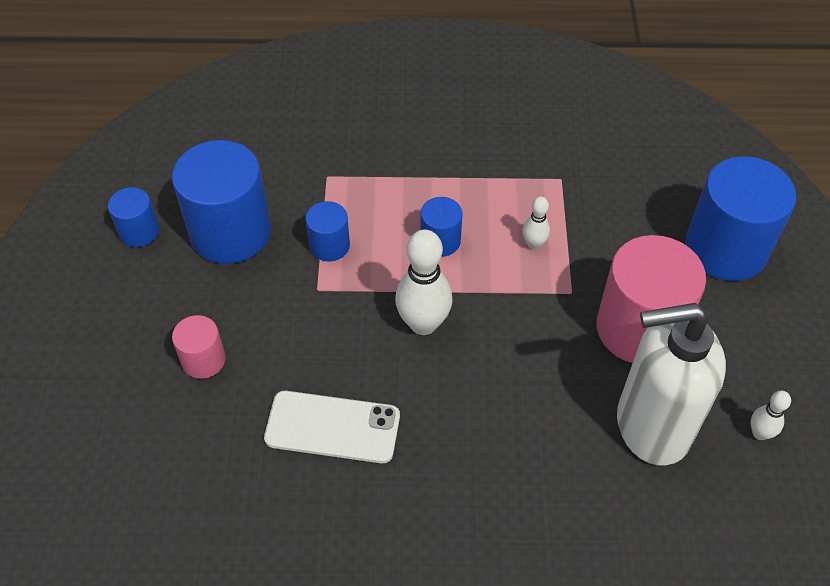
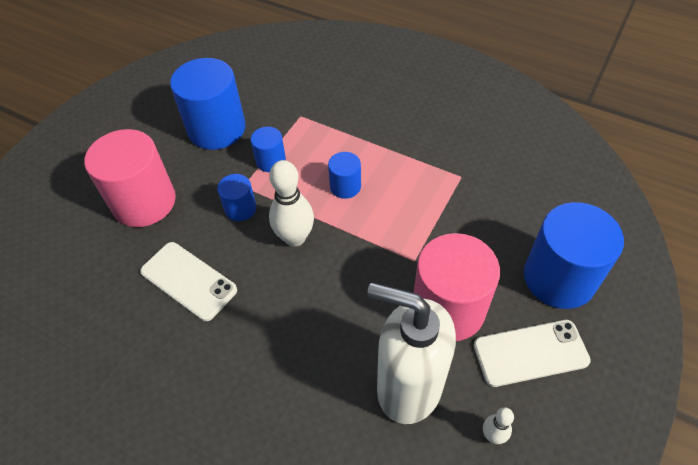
camera: 30 degrees right, 0 degrees up
blue cylinder [108,187,159,247] -> blue cylinder moved to [217,174,256,221]
pink cylinder [172,315,226,379] -> pink cylinder [84,129,176,227], size x2.02
white bowling pin [522,197,550,250] -> none
none -> white phone [473,320,591,387]

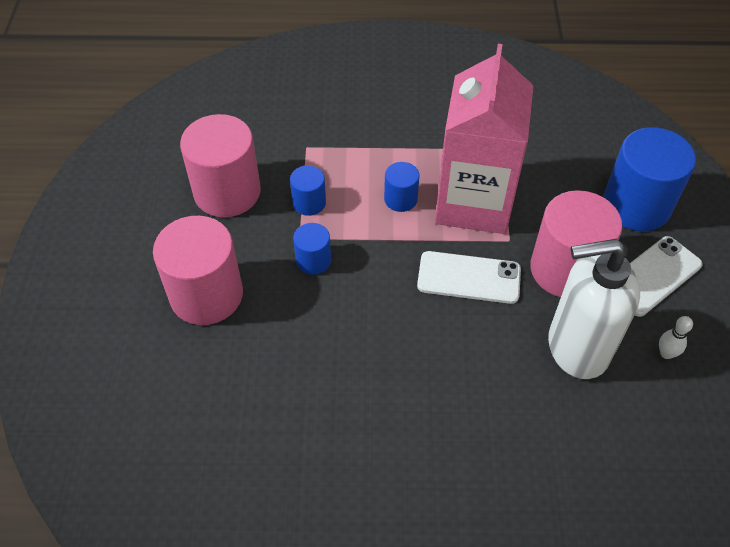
camera: 30 degrees left, 0 degrees up
white phone [140,242,237,321] -> white phone moved to [417,251,521,304]
blue cylinder [170,58,245,150] -> pink cylinder [180,114,261,217]
white bowling pin [269,160,314,247] -> none
none -> pink carton [435,44,533,234]

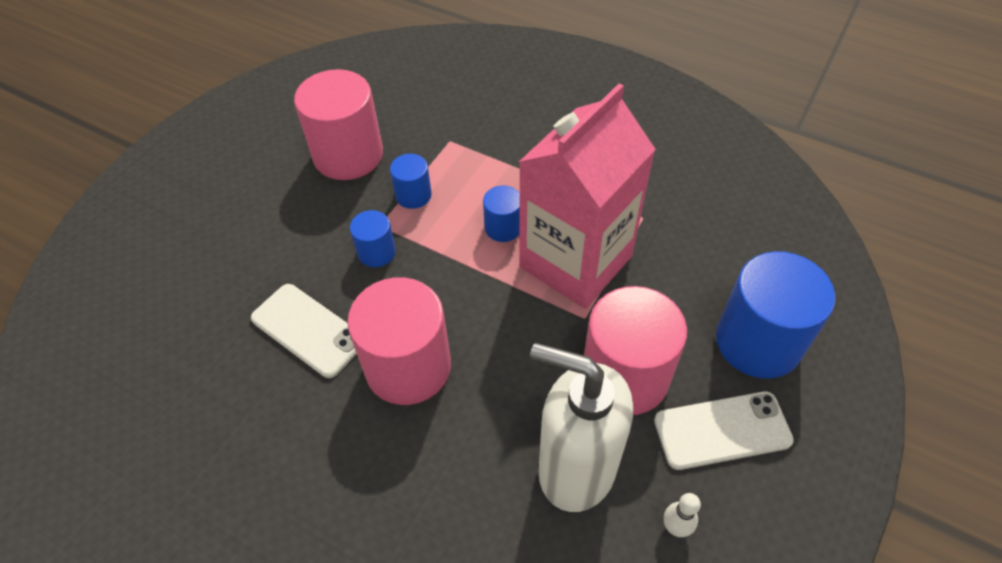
camera: 30 degrees right, 0 degrees up
pink cylinder [153,216,243,325] -> pink cylinder moved to [347,277,451,405]
white phone [417,251,521,304] -> white phone moved to [251,284,357,378]

